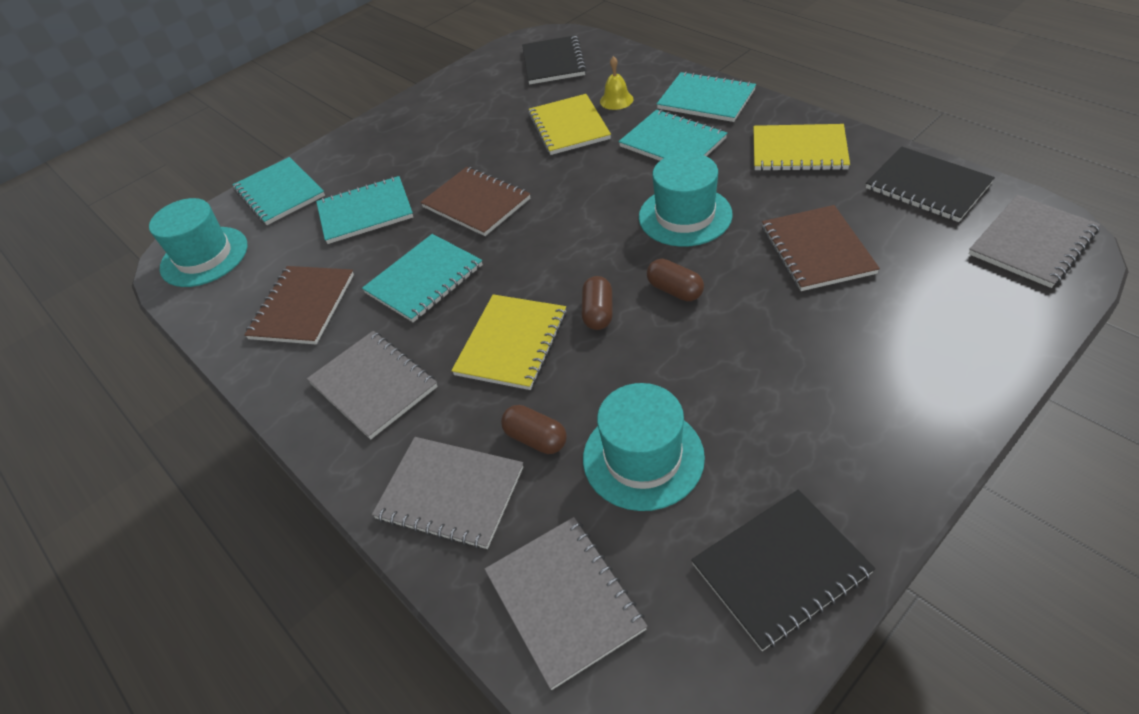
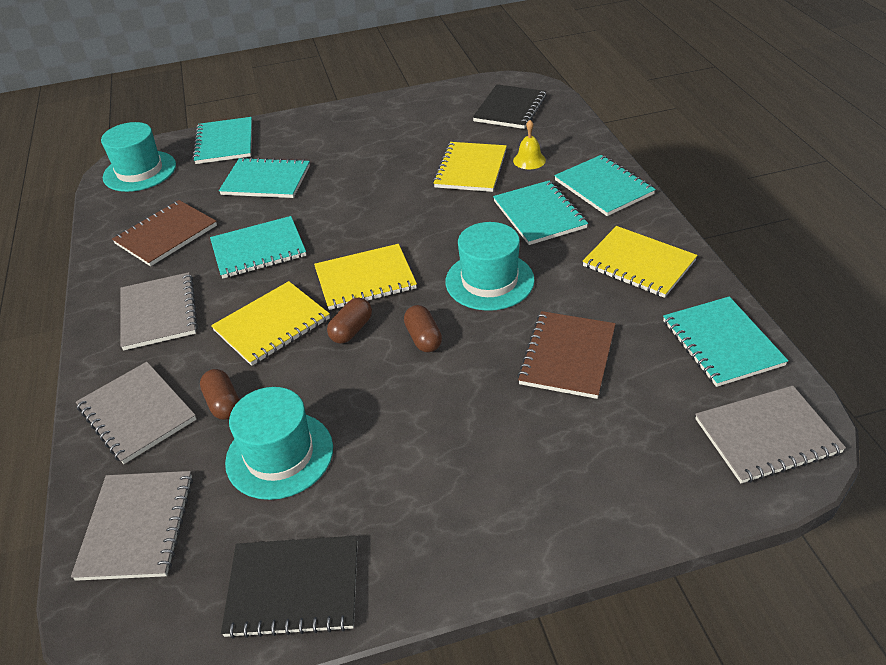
camera: 25 degrees right, 5 degrees down
brown notebook [420,167,530,236] -> none
black notebook [866,147,995,222] -> turquoise notebook [663,296,788,387]
none -> yellow notebook [314,244,417,310]

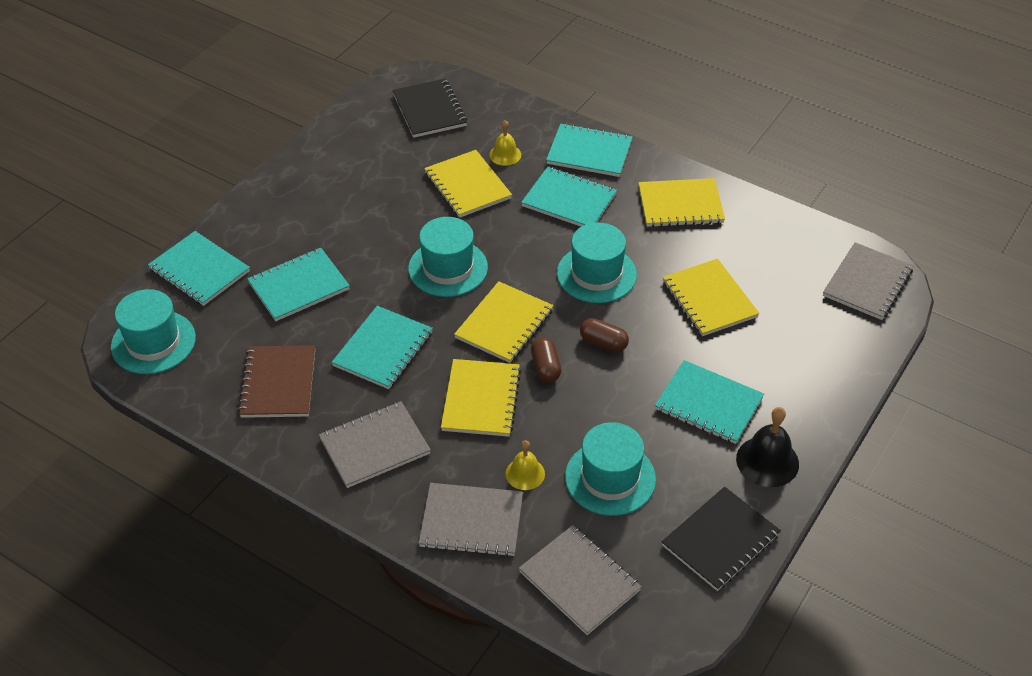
camera: 45 degrees left, 5 degrees up
grey notebook [121,272,198,350] -> grey notebook turned 60 degrees counterclockwise [319,401,431,488]
brown capsule [200,369,239,420] -> yellow bell [506,440,545,490]
brown notebook [517,311,616,399] -> yellow notebook [663,259,759,336]
turquoise notebook [663,296,788,387] -> turquoise notebook moved to [655,360,764,444]
none -> turquoise hat [408,217,488,297]
none -> black bell [736,407,799,487]

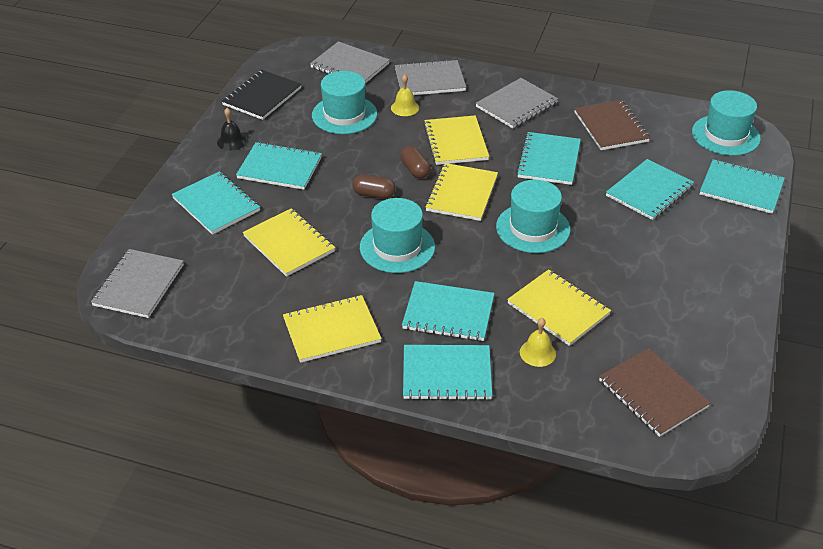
camera: 165 degrees right, 5 degrees down
black notebook [392,79,467,138] -> brown notebook [599,348,711,437]
black bell [736,407,799,487] -> black bell [217,108,247,151], size x0.63
none -> turquoise notebook [172,171,260,235]

